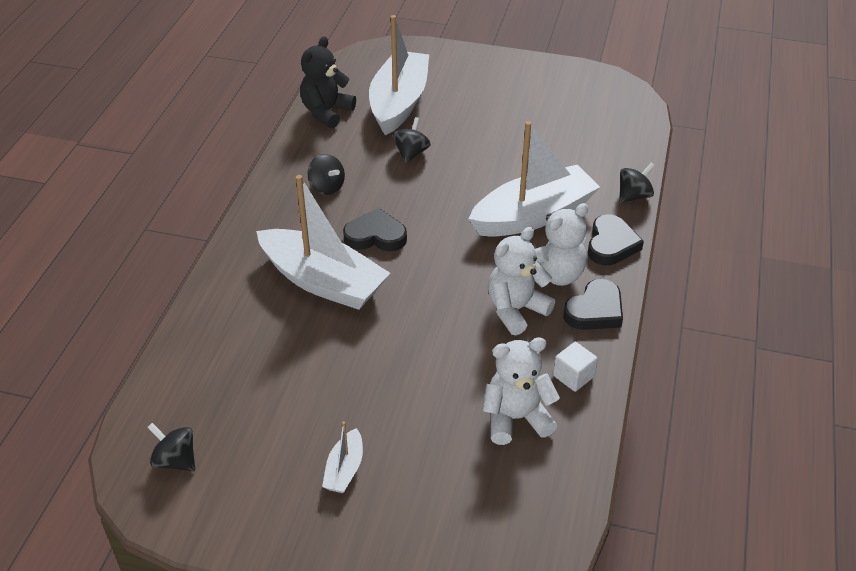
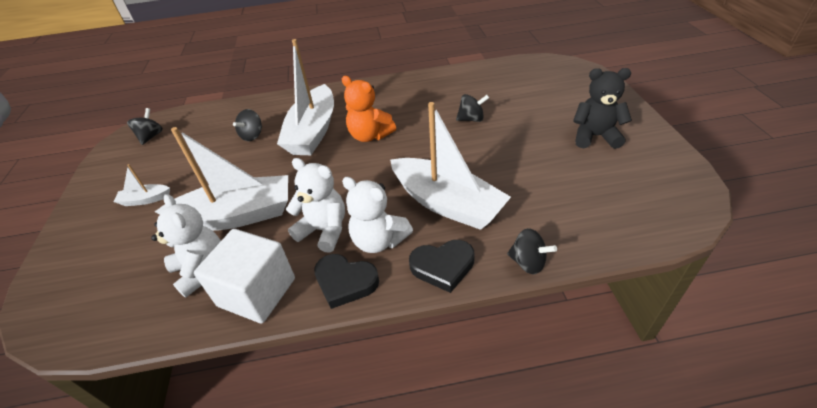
camera: 70 degrees right, 0 degrees up
black teddy bear [300,36,356,129] -> black teddy bear moved to [573,68,632,149]
black spinning top [307,154,345,195] -> black spinning top moved to [233,109,262,141]
black heart [343,208,407,251] -> orange teddy bear [342,76,396,142]
white boat [369,15,429,135] -> white boat moved to [154,127,288,231]
white cube [553,342,598,392] -> white cube [194,229,295,323], size x2.06

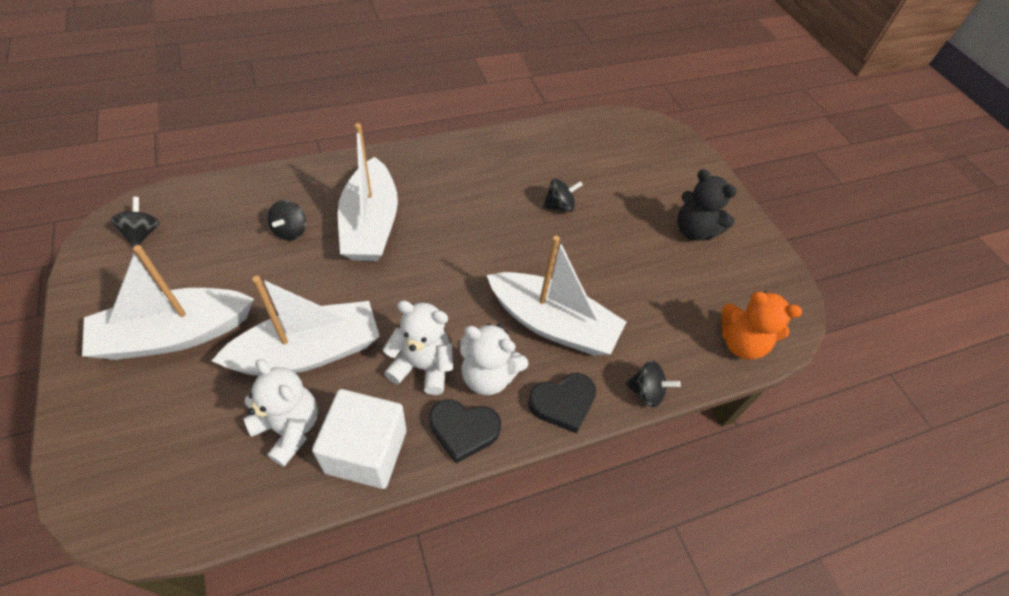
camera: 20 degrees left, 10 degrees up
white boat [114,164,170,206] -> white boat [82,245,254,360], size x2.28
orange teddy bear [342,76,396,142] -> orange teddy bear moved to [721,291,802,360]
black teddy bear [573,68,632,149] -> black teddy bear turned 135 degrees counterclockwise [678,169,737,241]

